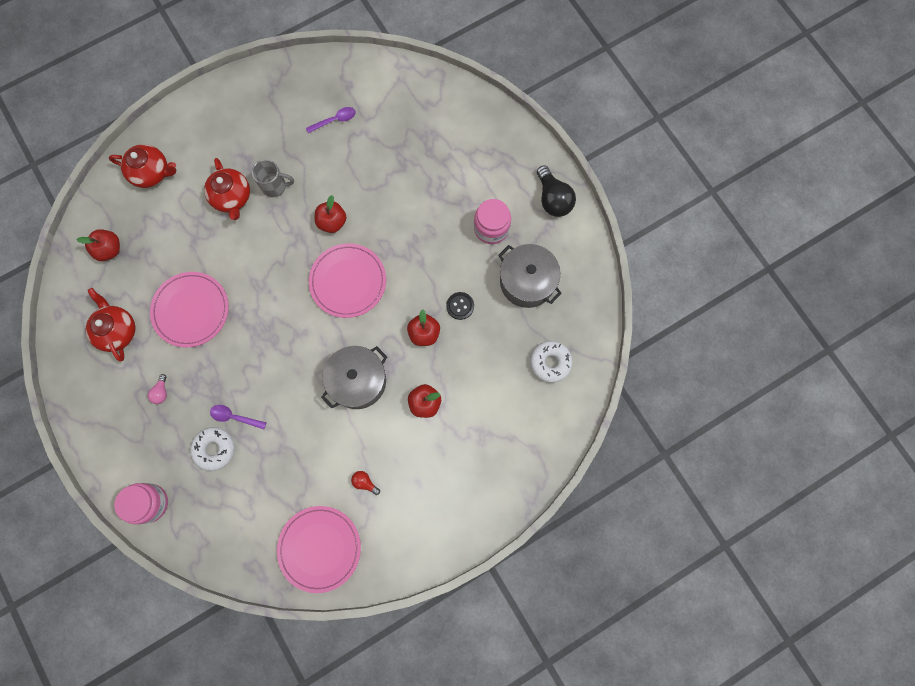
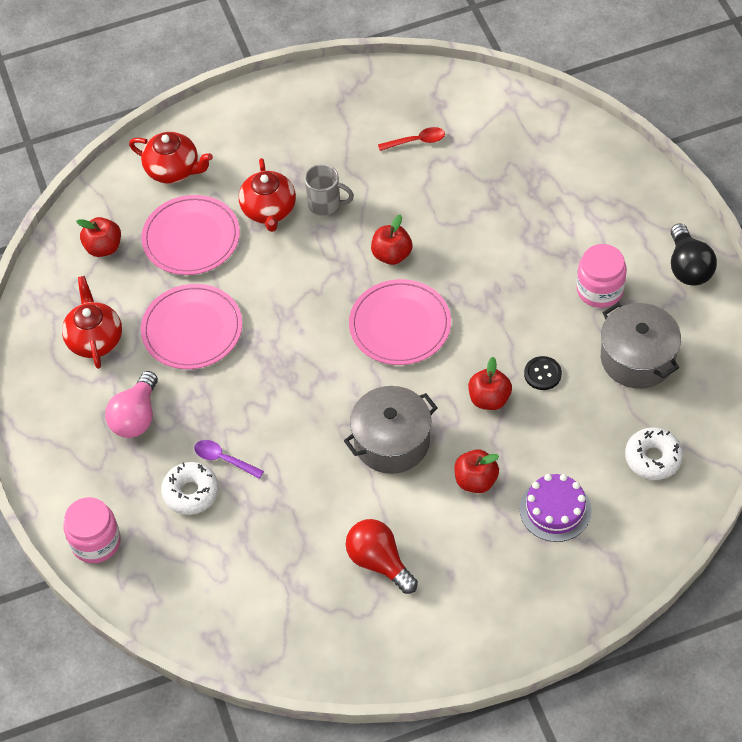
camera: 15 degrees right, 20 degrees down
pink light bulb [148,374,167,404] -> pink light bulb [105,371,158,438], size x2.03
pink plate [277,506,361,593] -> pink plate moved to [141,195,240,275]
purple spoon [306,107,356,133] -> red spoon [378,127,445,151]
red light bulb [351,471,380,495] -> red light bulb [346,519,418,594], size x2.03
none -> purple cake [520,474,592,542]

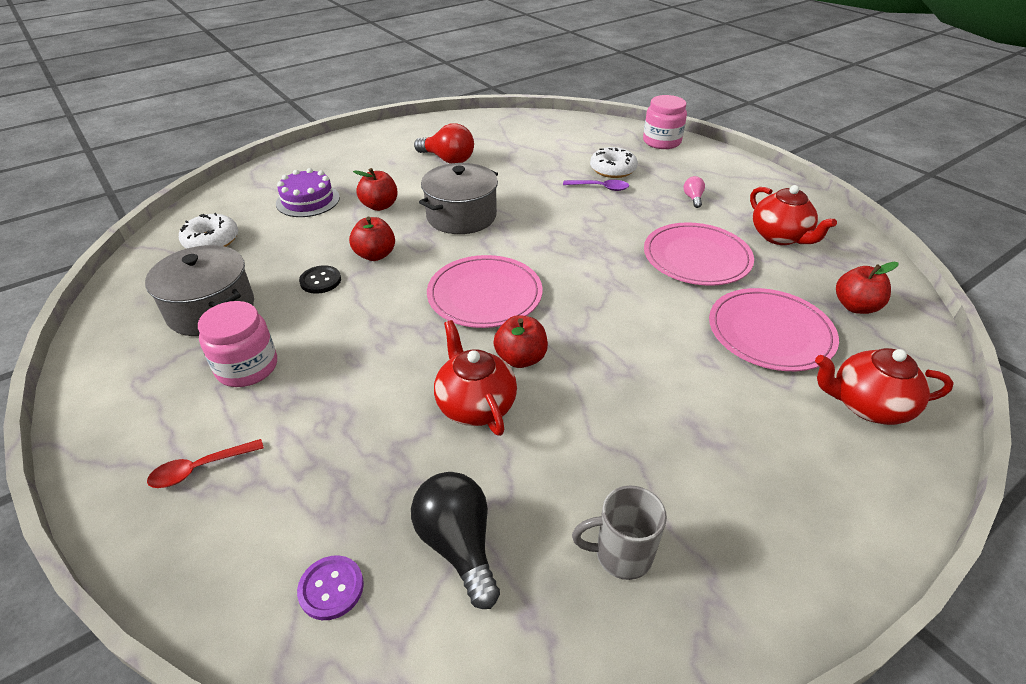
camera: 160 degrees right, 15 degrees down
pink light bulb [105,371,158,438] -> pink light bulb [683,176,705,208], size x0.49
red teapot [239,158,296,232] -> red teapot moved to [434,320,517,436]
grey mug [305,164,354,217] -> grey mug moved to [572,486,667,580]
red spoon [378,127,445,151] -> red spoon moved to [147,439,264,488]
black light bulb [671,223,717,286] -> black light bulb moved to [411,472,500,609]
none -> purple button [297,555,364,620]

